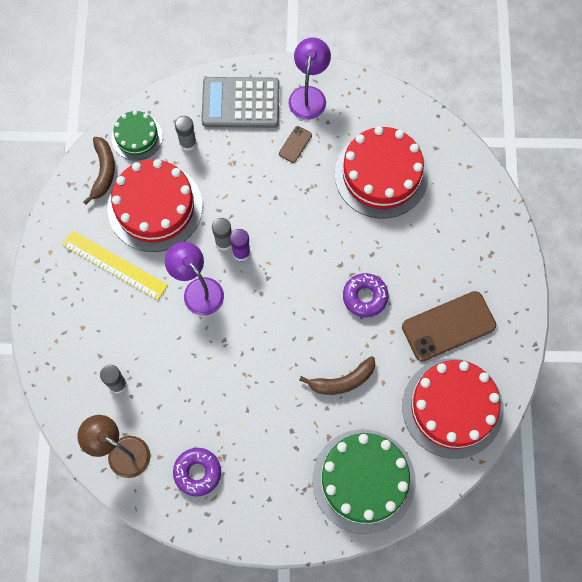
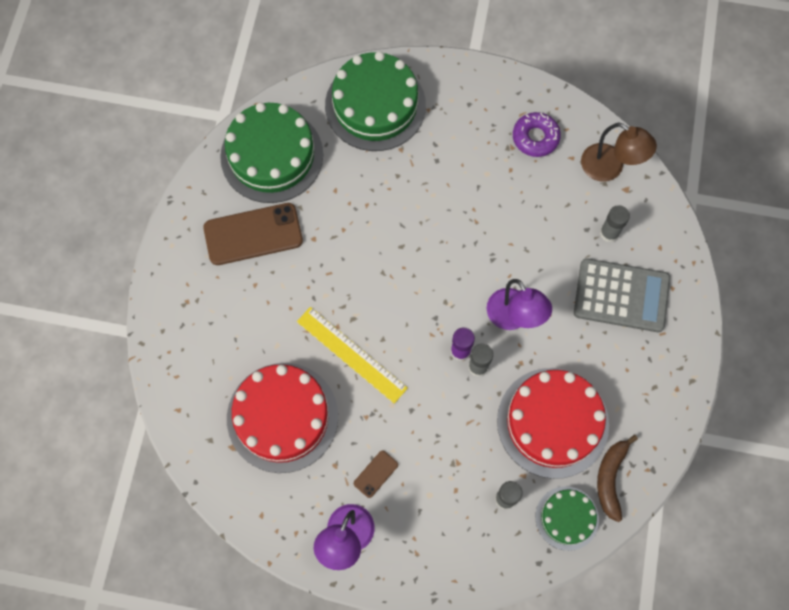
camera: 170 degrees left, 0 degrees up
yellow ruler [62,230,168,300] -> yellow ruler moved to [297,307,408,404]
grey calculator [201,77,279,128] -> grey calculator moved to [574,258,670,332]
brown banana [299,356,375,395] -> none
purple donut [343,273,388,317] -> none
red cake [402,358,504,459] -> green cake [220,103,323,203]

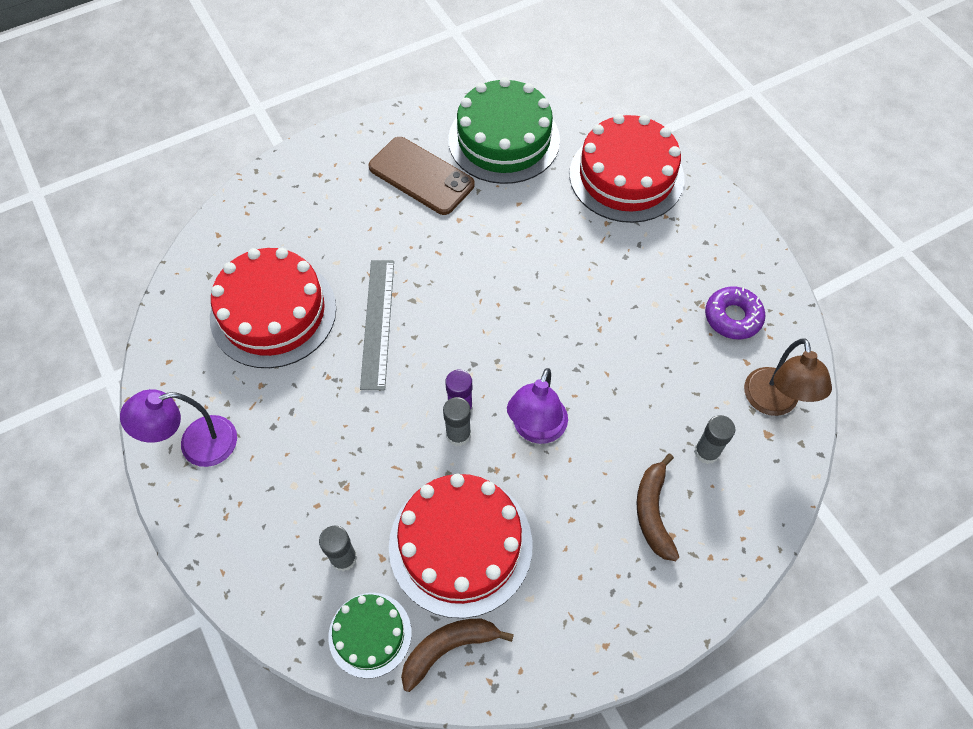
camera: 50 degrees right, 10 degrees down
yellow ruler [297,307,408,404] -> grey ruler [360,260,394,390]
green cake [325,51,426,151] -> red cake [569,114,685,223]
brown phone [354,451,398,498] -> none
grey calculator [574,258,670,332] -> brown banana [637,454,679,561]

